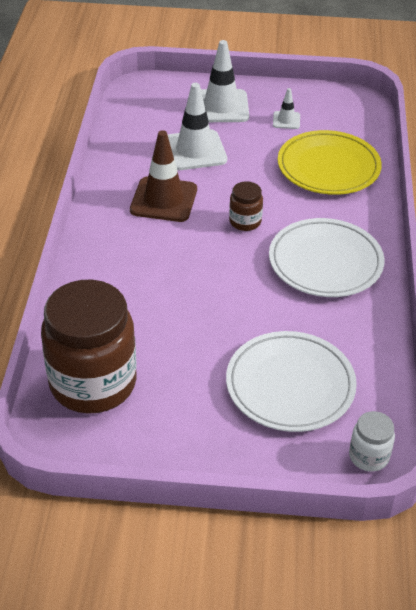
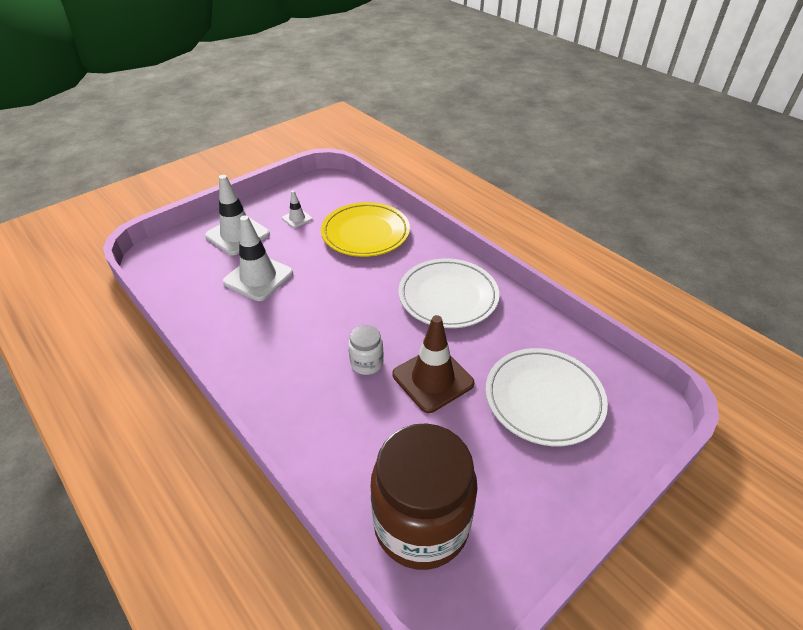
camera: 45 degrees left, 0 degrees up
brown traffic cone [130,130,197,222] -> brown traffic cone moved to [393,315,475,413]
brown jar [229,181,263,231] -> none
white jar [349,411,395,472] -> white jar moved to [348,325,384,375]

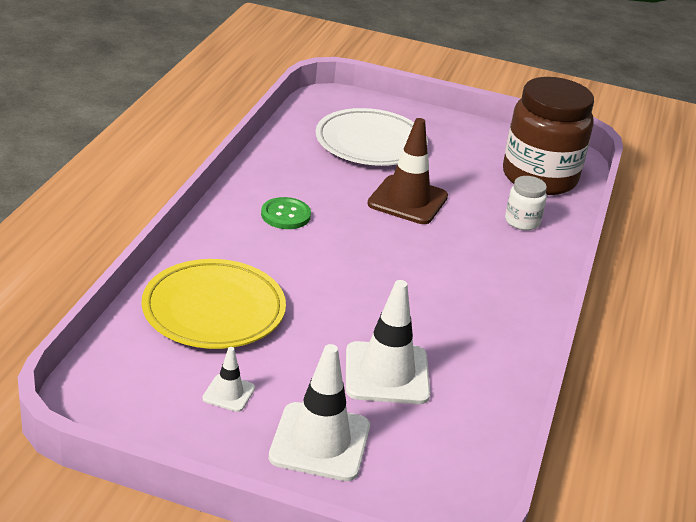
camera: 125 degrees left, 10 degrees down
white jar [348,325,384,375] -> white jar moved to [505,176,547,230]
white plate [398,259,499,328] -> green button [261,197,311,229]

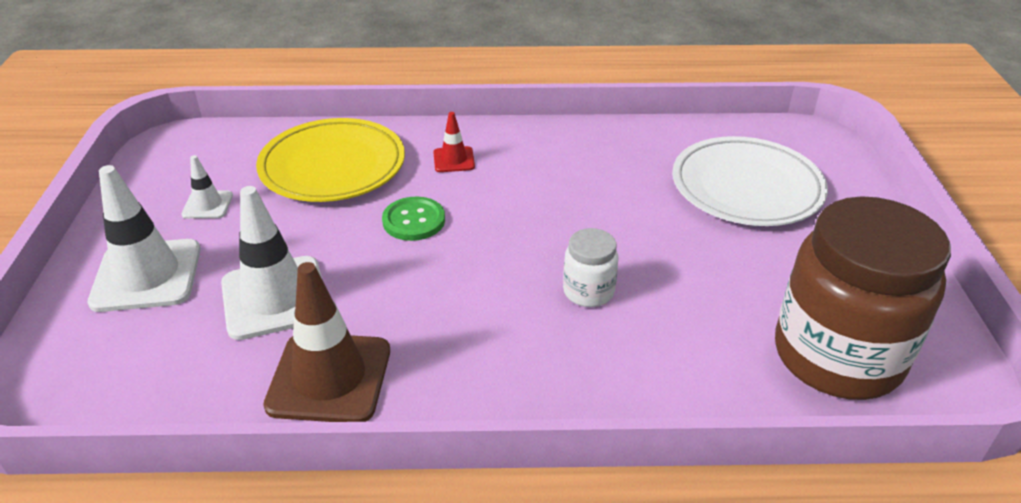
camera: 75 degrees right, 5 degrees up
green button [261,197,311,229] -> green button moved to [382,197,445,241]
brown traffic cone [367,118,448,224] -> brown traffic cone moved to [263,262,390,422]
white jar [505,176,547,230] -> white jar moved to [563,228,618,307]
none -> red traffic cone [433,112,475,172]

